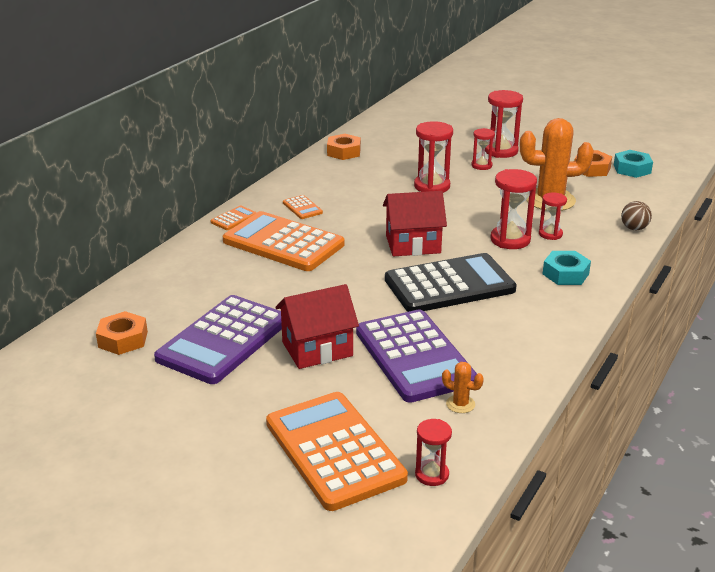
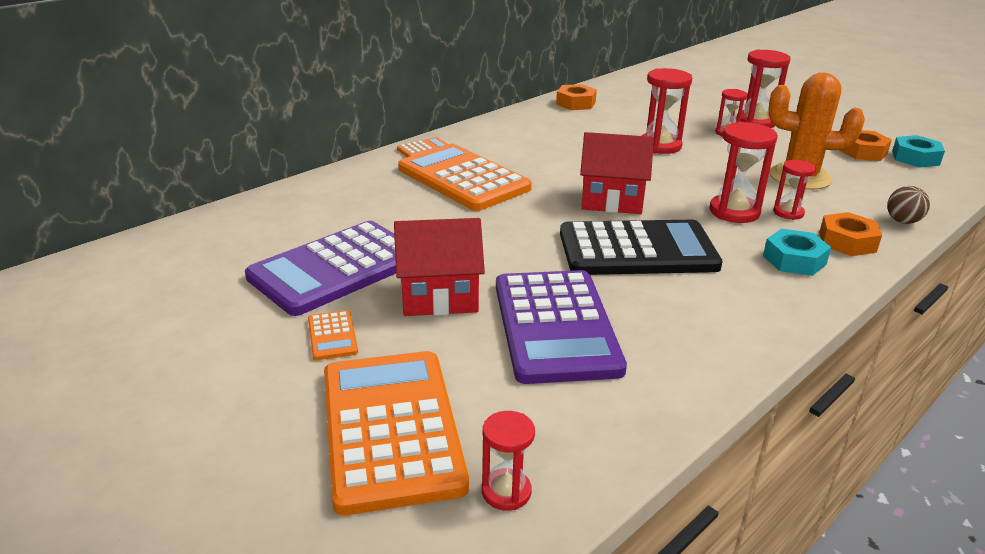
camera: 15 degrees right, 0 degrees up
orange nut [96,311,148,355] -> orange nut moved to [819,212,882,256]
orange calculator [283,195,323,219] -> orange calculator moved to [308,310,358,360]
orange cactus [442,362,484,413] -> none

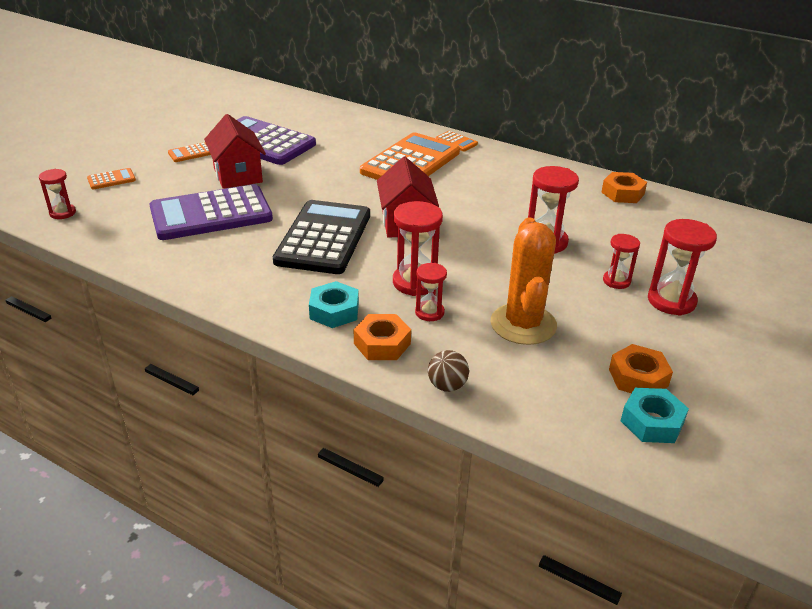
camera: 75 degrees right, 5 degrees up
orange calculator [324,351,469,515] -> orange calculator [87,168,136,189], size x0.41
black calculator [560,220,722,275] -> black calculator turned 150 degrees counterclockwise [273,200,370,274]

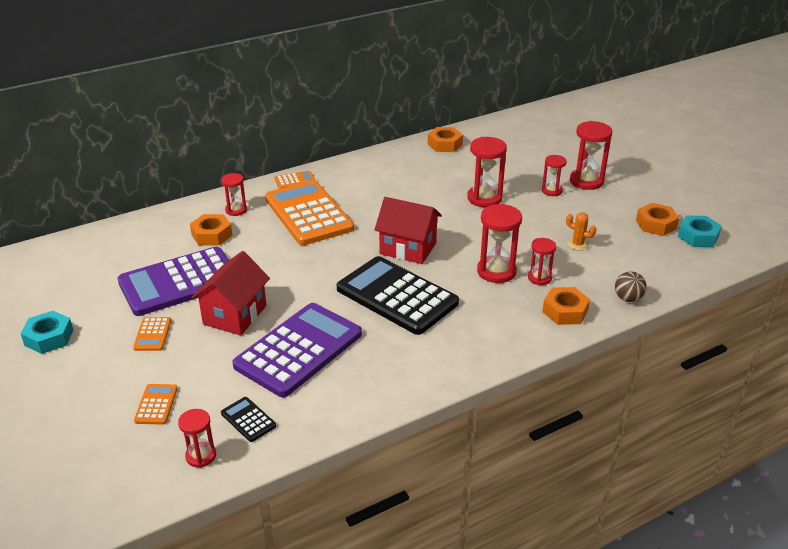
camera: 60 degrees left, 0 degrees up
purple calculator [149,184,273,240] -> purple calculator turned 150 degrees counterclockwise [232,303,362,397]
red house [204,114,266,189] -> red house turned 75 degrees counterclockwise [191,251,270,336]
turquoise nut [309,281,359,328] -> turquoise nut moved to [21,311,73,354]
orange cactus [491,218,557,345] -> orange cactus [566,212,596,251], size x0.43
none -> orange nut [190,214,232,246]
none -> red hourglass [221,173,247,216]
none -> black calculator [221,397,276,442]

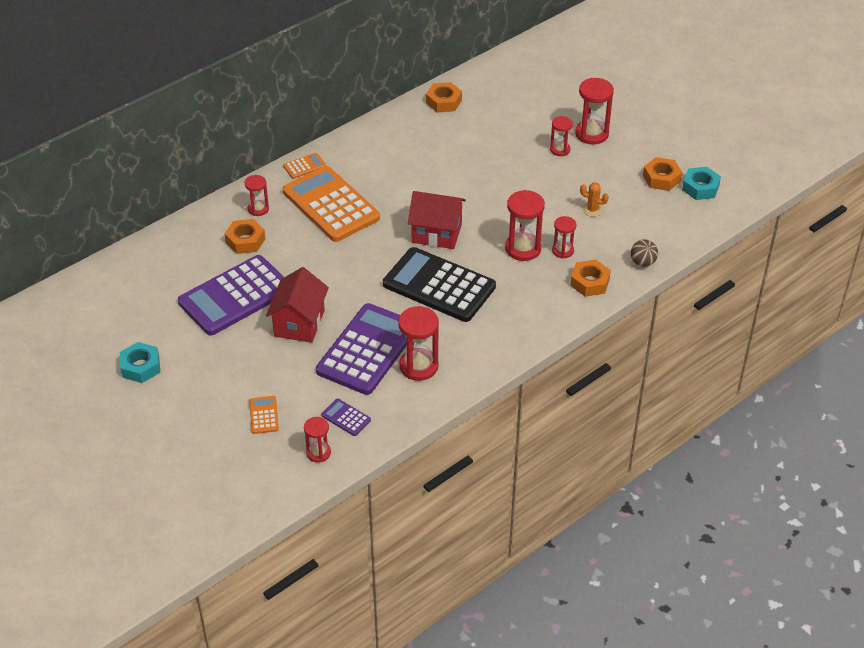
camera: 10 degrees left, 10 degrees up
orange calculator [133,317,171,351] -> none
black calculator [221,397,276,442] -> purple calculator [321,399,371,436]
red hourglass [467,137,507,207] -> red hourglass moved to [398,306,439,381]

